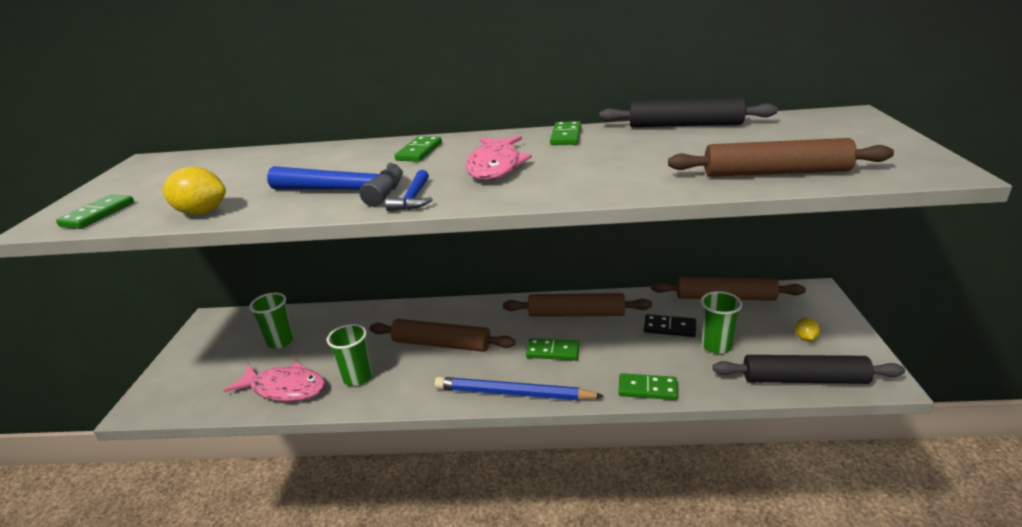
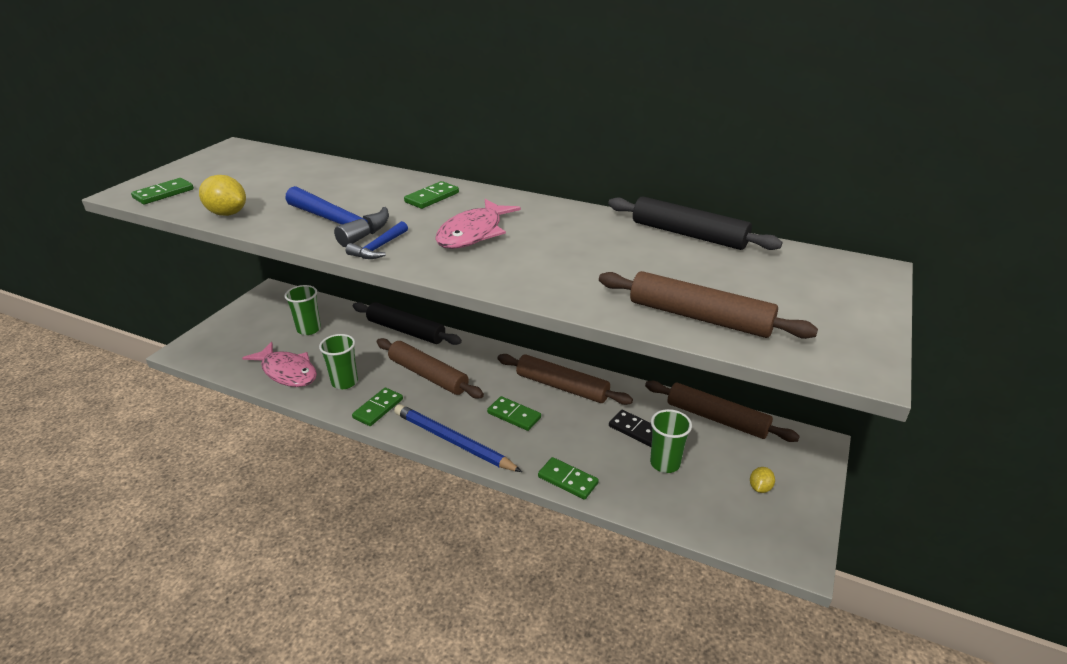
camera: 20 degrees right, 5 degrees up
green domino [550,121,581,145] -> green domino moved to [352,387,403,426]
black rolling pin [713,355,905,384] -> black rolling pin moved to [353,302,462,345]

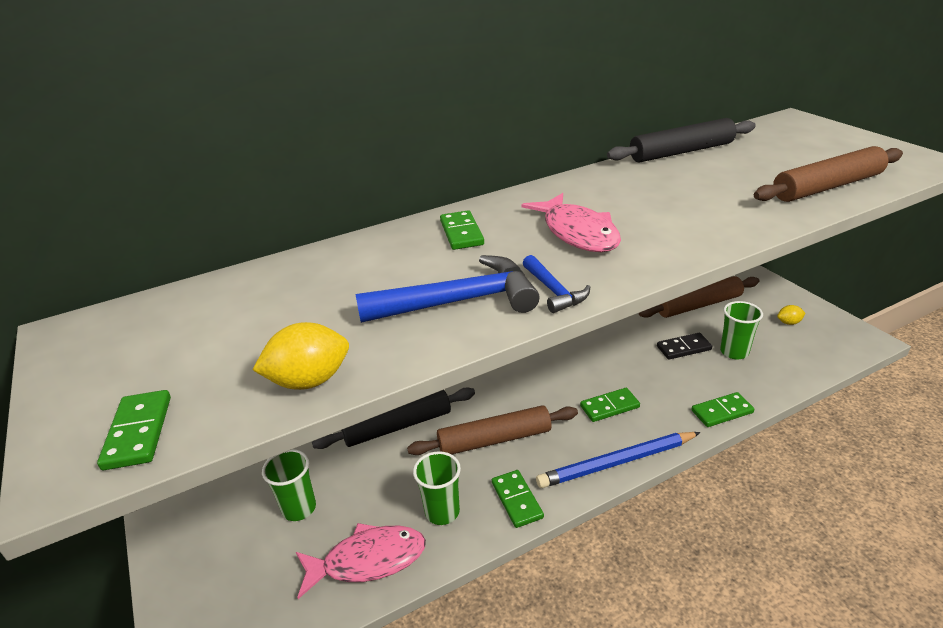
camera: 50 degrees left, 0 degrees up
brown rolling pin [497,354,633,405] -> none
yellow lemon [750,467,775,493] -> yellow lemon turned 75 degrees counterclockwise [777,305,805,325]

